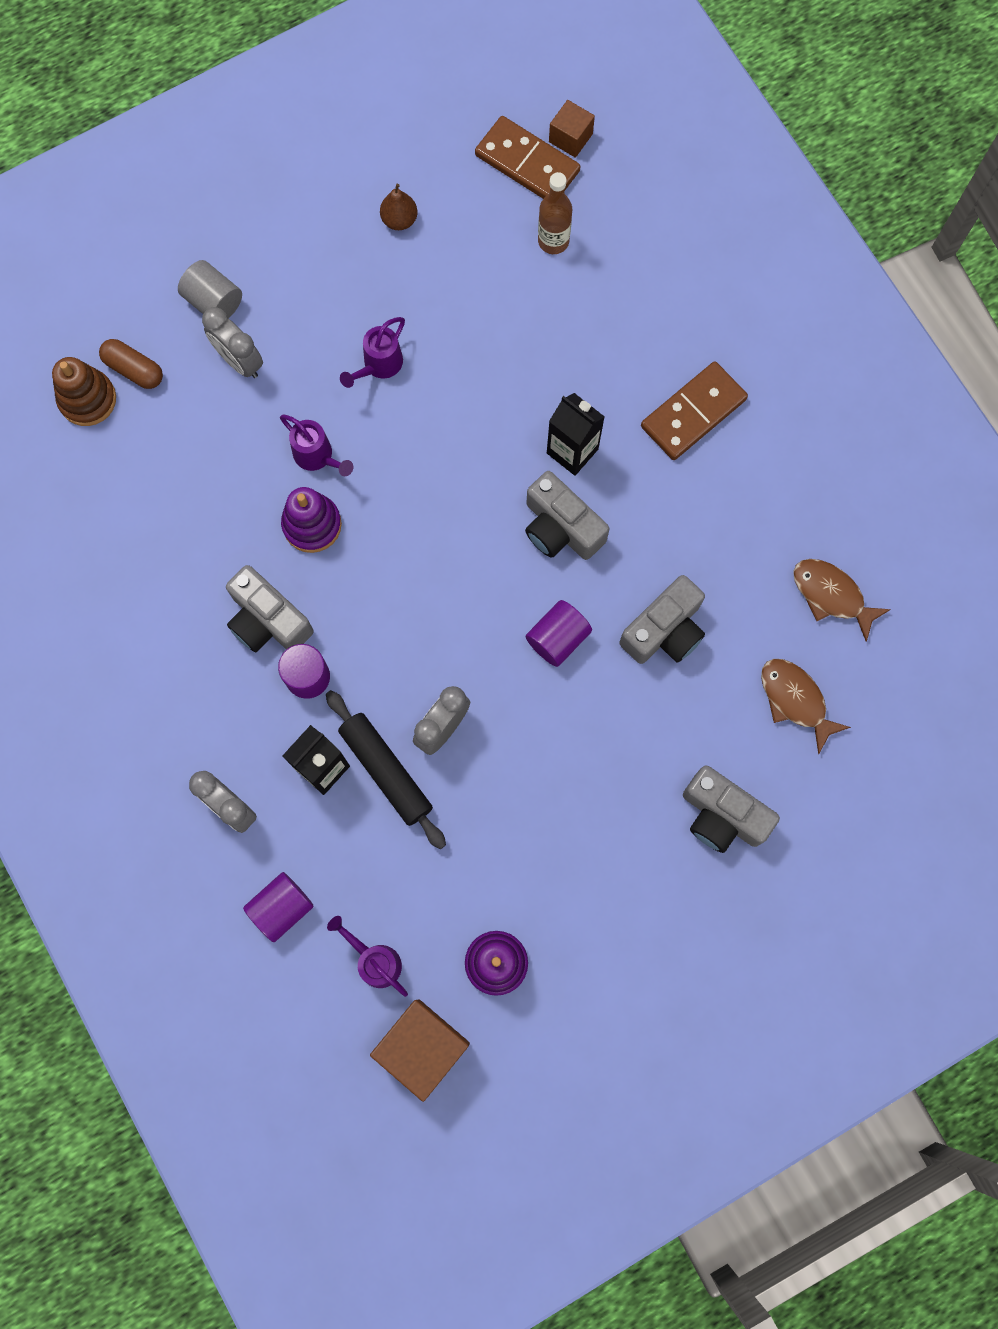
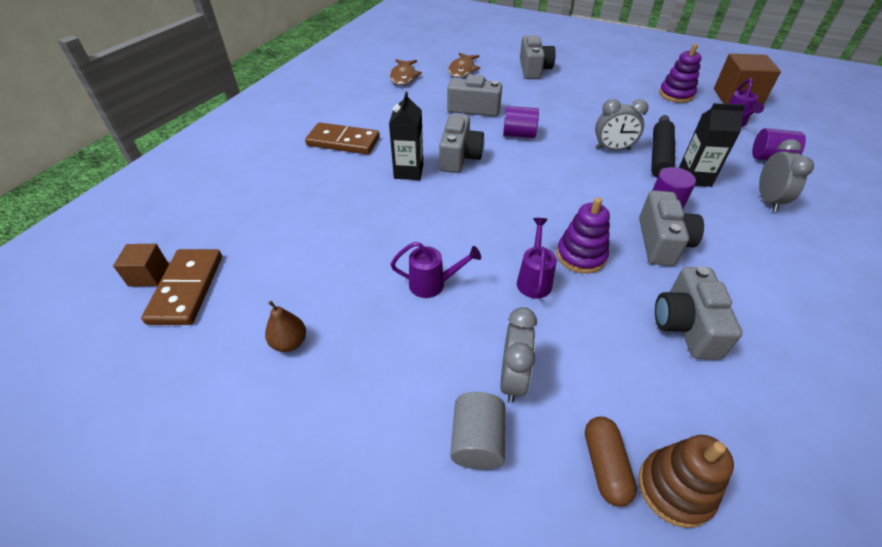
camera: 125 degrees left, 30 degrees down
brown bottle [538,172,572,254] -> none
none -> grey camera [655,266,743,360]

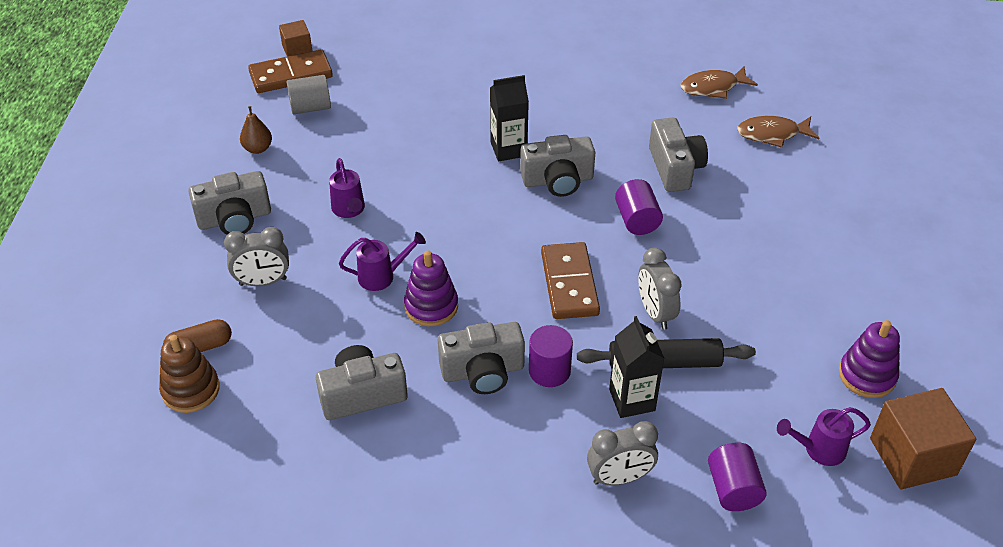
camera: 70 degrees right, 0 degrees up
brown domino [305,122,380,154] -> brown domino moved to [541,242,600,319]
grey cylinder [450,392,505,470] -> grey cylinder moved to [286,75,331,114]
grey camera [520,36,556,79] -> grey camera moved to [188,171,271,235]

